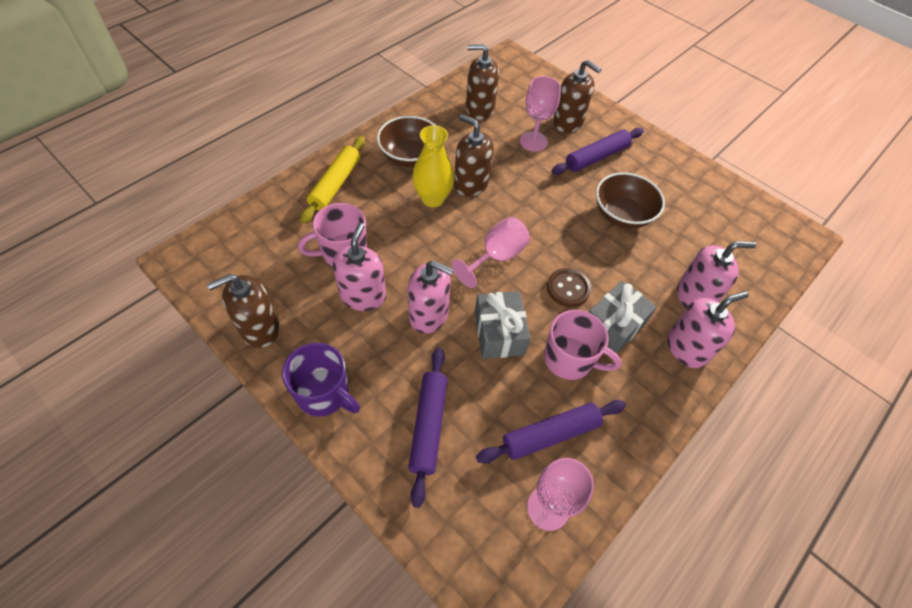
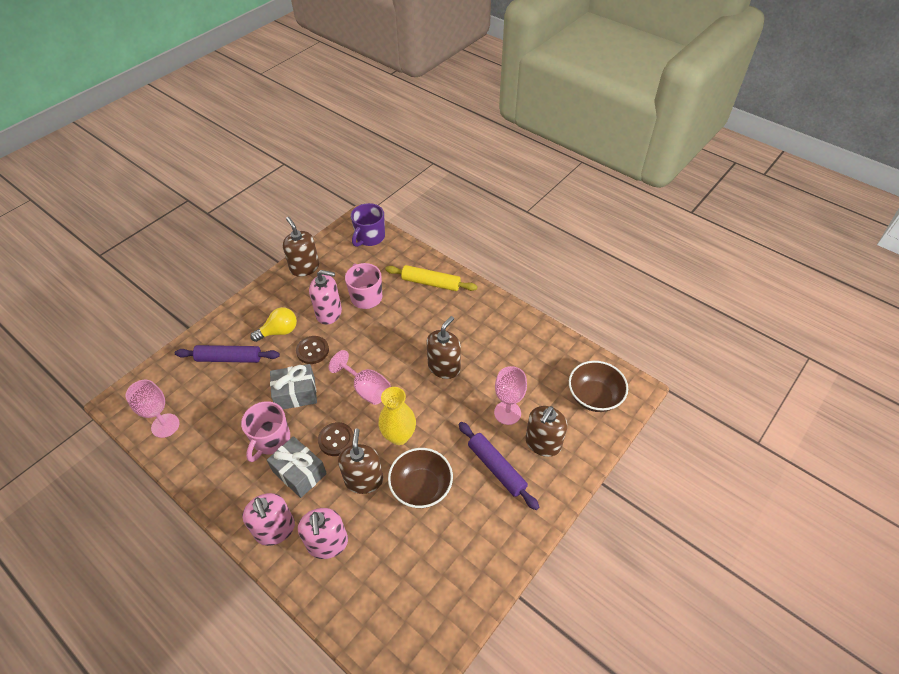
camera: 90 degrees right, 5 degrees down
purple mug [282,343,360,416] -> purple mug moved to [351,203,385,247]
brown bowl [377,116,435,167] -> brown bowl moved to [569,361,628,412]
pink soap dispenser [408,260,454,334] -> brown button [296,336,329,364]
yellow vase [412,125,454,207] -> yellow vase moved to [378,387,416,445]
brown soap dispenser [466,44,499,120] -> brown soap dispenser moved to [338,428,383,494]
purple rolling pin [476,400,626,463] -> none
none -> yellow light bulb [250,307,297,342]

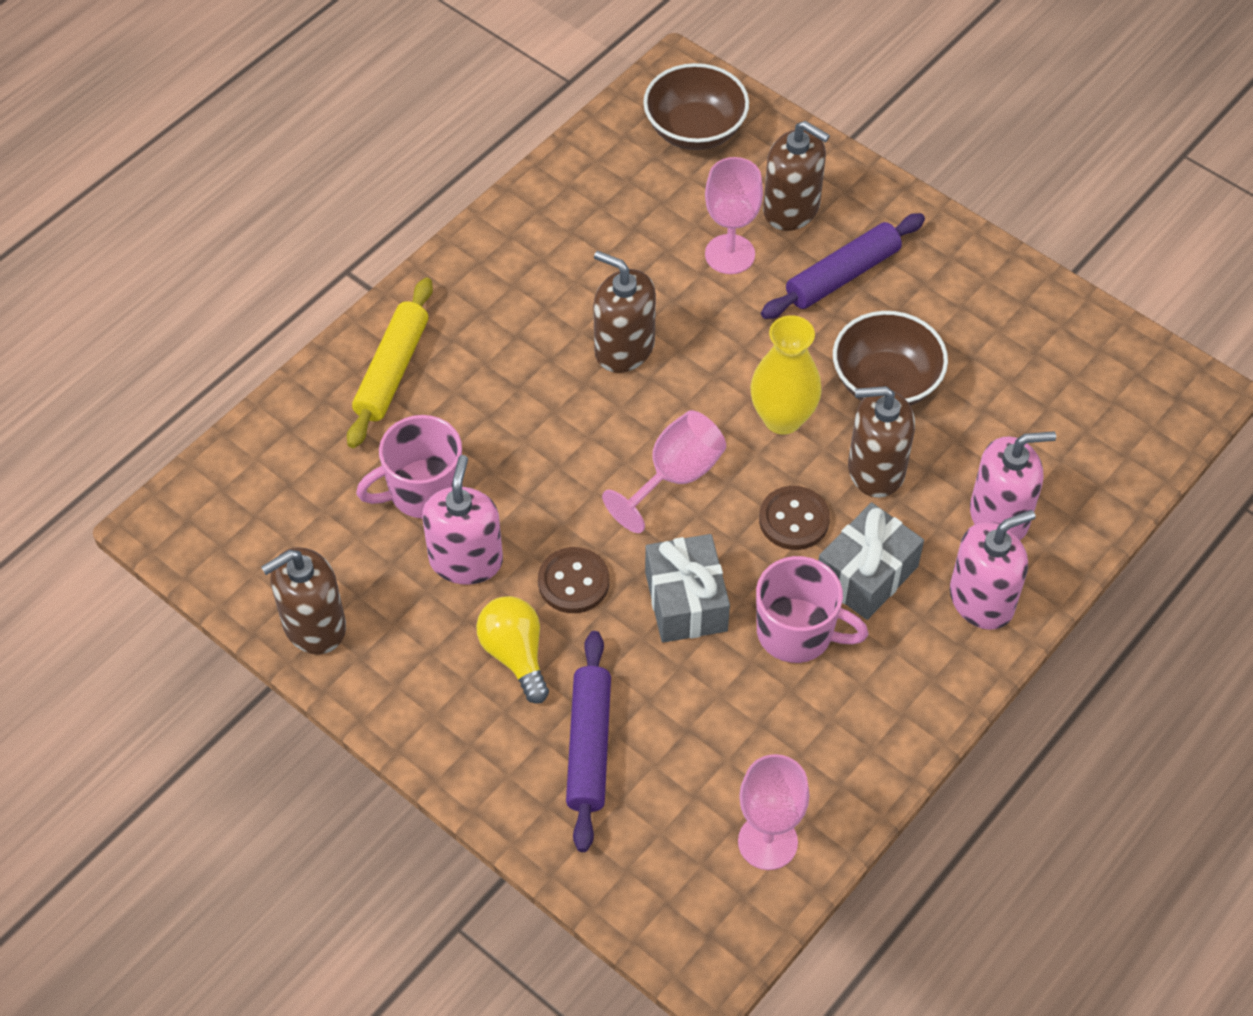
camera: 90 degrees left, 5 degrees up
purple mug [351,203,385,247] -> none

